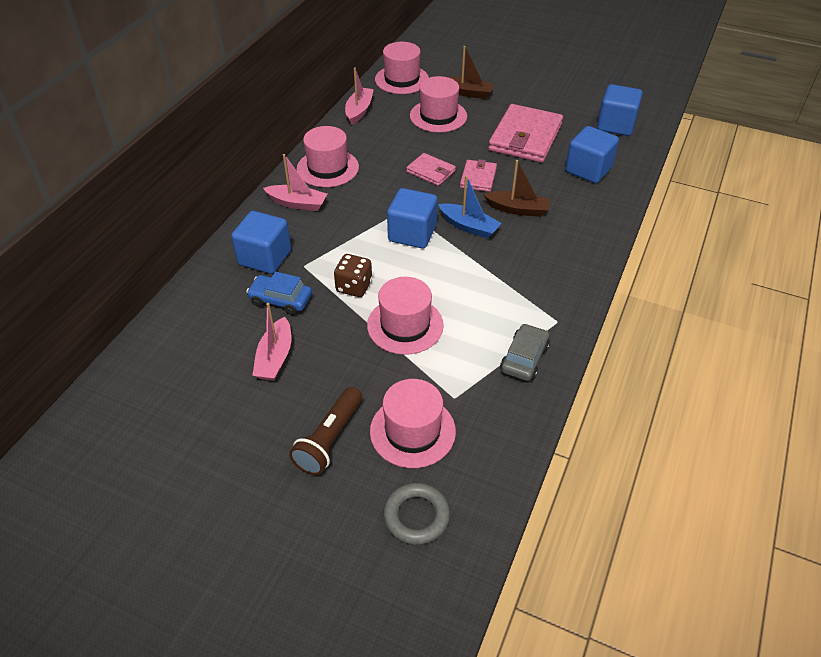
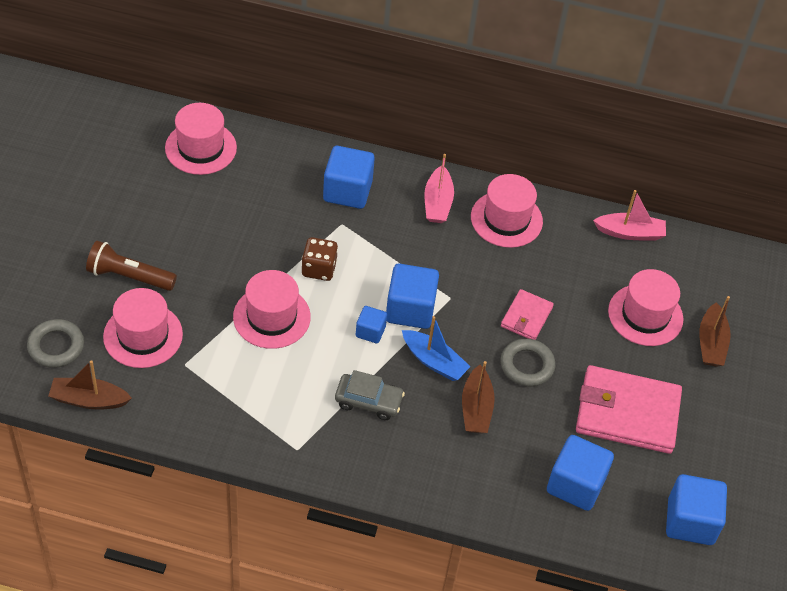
camera: 75 degrees right, 5 degrees up
blue car [246,272,312,315] -> none
pink boat [252,303,291,381] -> none
pink hat [375,42,429,94] -> pink hat moved to [165,103,237,175]
blue boat [438,175,502,239] -> blue boat turned 75 degrees counterclockwise [402,316,471,381]
pink wallet [460,159,497,192] -> grey ring [501,338,555,386]
grey car [500,323,550,381] -> grey car moved to [335,370,405,420]
none -> brown boat [48,360,132,410]
none -> blue cube [356,306,387,343]

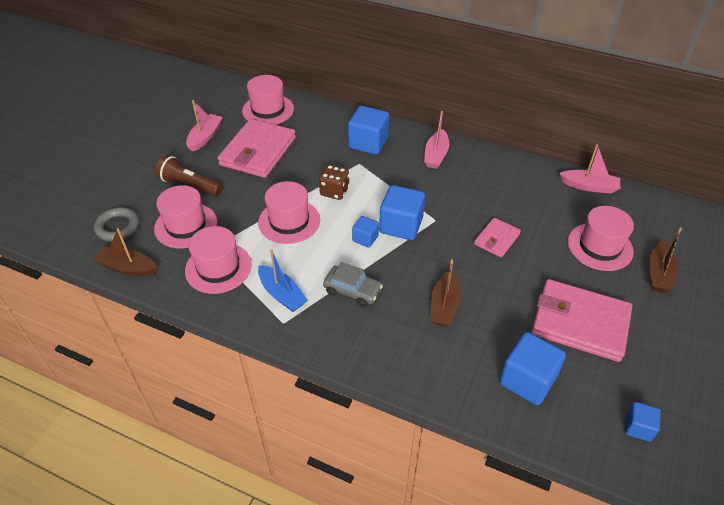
camera: 15 degrees right, 5 degrees down
blue boat [402,316,471,381] -> blue boat moved to [258,249,308,312]
pink hat [471,174,543,248] -> pink hat moved to [185,226,252,294]
grey ring [501,338,555,386] -> none
blue cube [666,474,727,545] -> blue cube [625,402,661,442], size x0.55
none -> pink boat [186,100,223,152]
none -> pink wallet [218,119,296,178]

